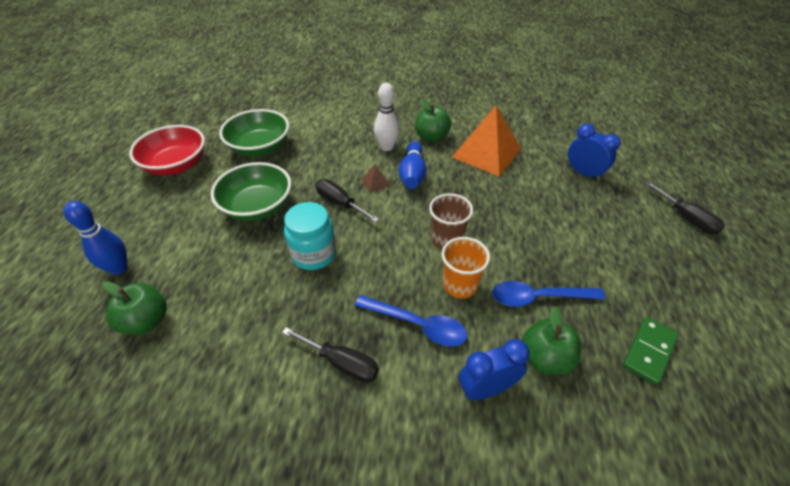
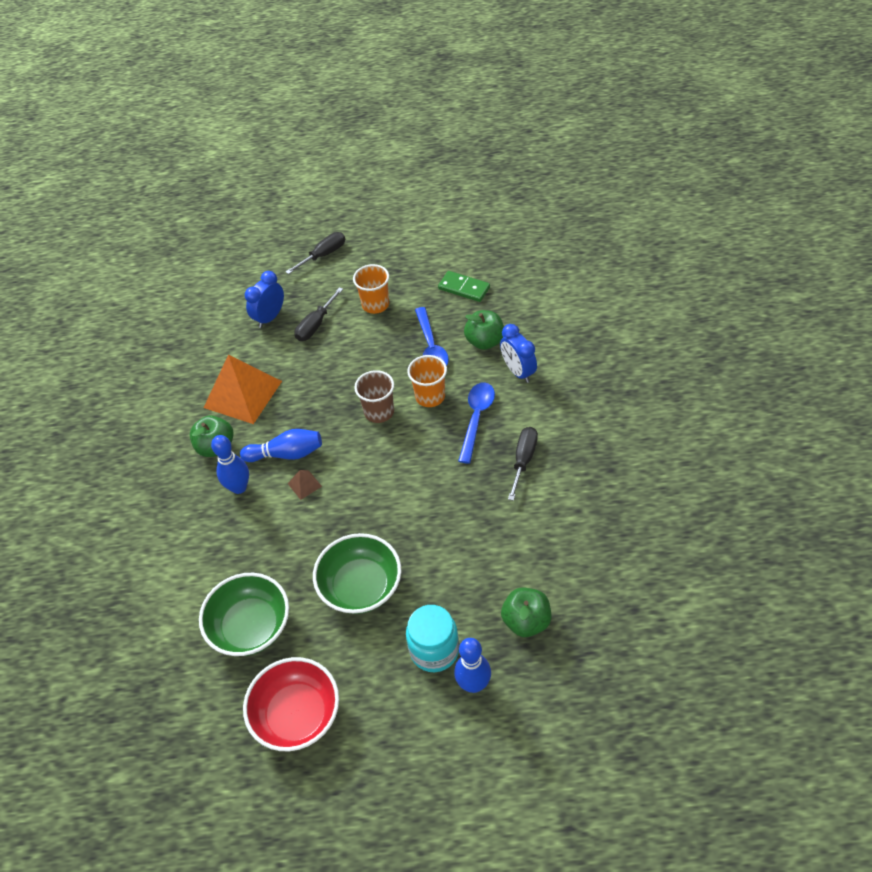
camera: 95 degrees left, 5 degrees up
turquoise jar [284,202,336,270] -> turquoise jar moved to [406,605,459,672]
black screwdriver [316,179,379,222] -> black screwdriver moved to [295,287,343,341]
white bowling pin [374,83,400,151] -> blue bowling pin [211,435,249,494]
none -> orange cup [353,264,389,314]

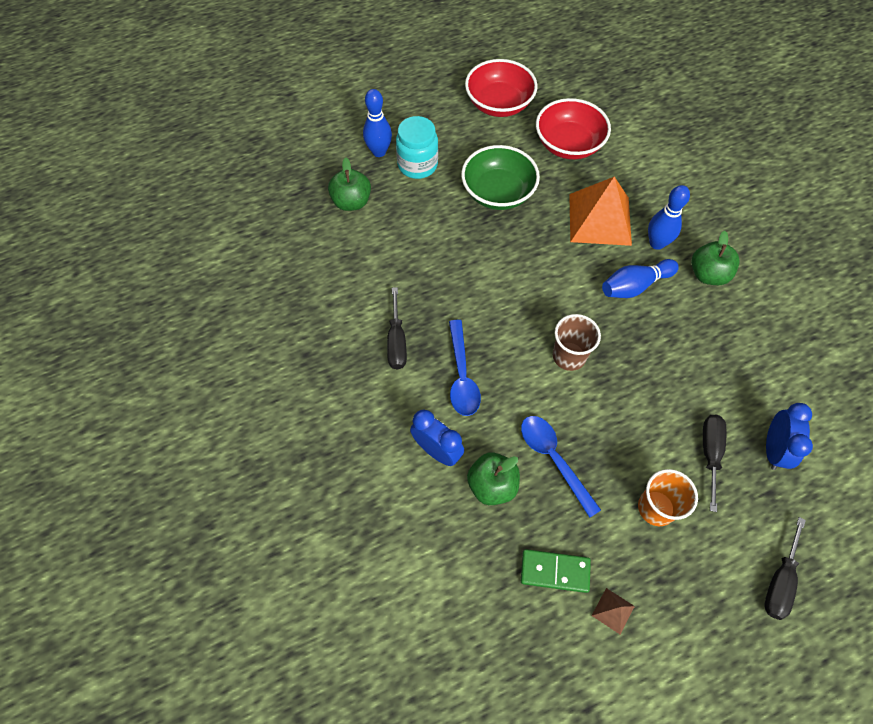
camera: 155 degrees right, 10 degrees up
green bowl [199,573,289,656] -> red bowl [536,98,611,160]
orange pyramid [204,355,282,424] -> orange pyramid moved to [569,176,632,246]
brown pyramid [287,470,322,500] -> brown pyramid moved to [592,588,635,634]
orange cup [407,355,447,407] -> none

